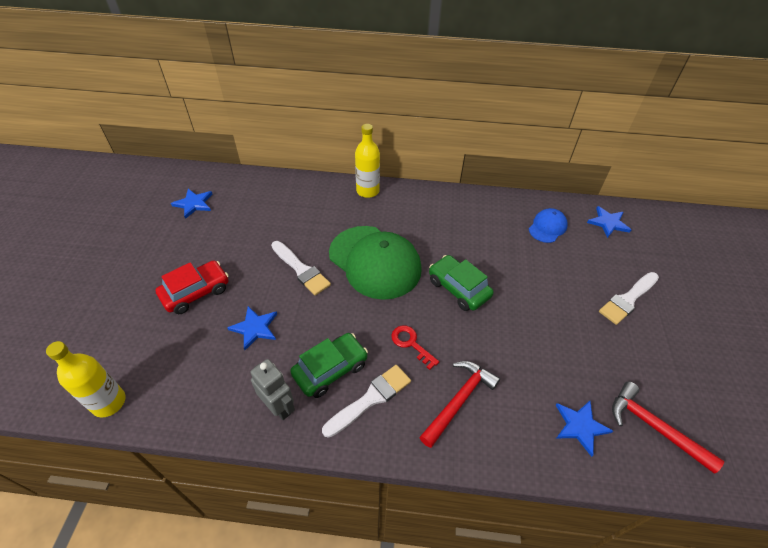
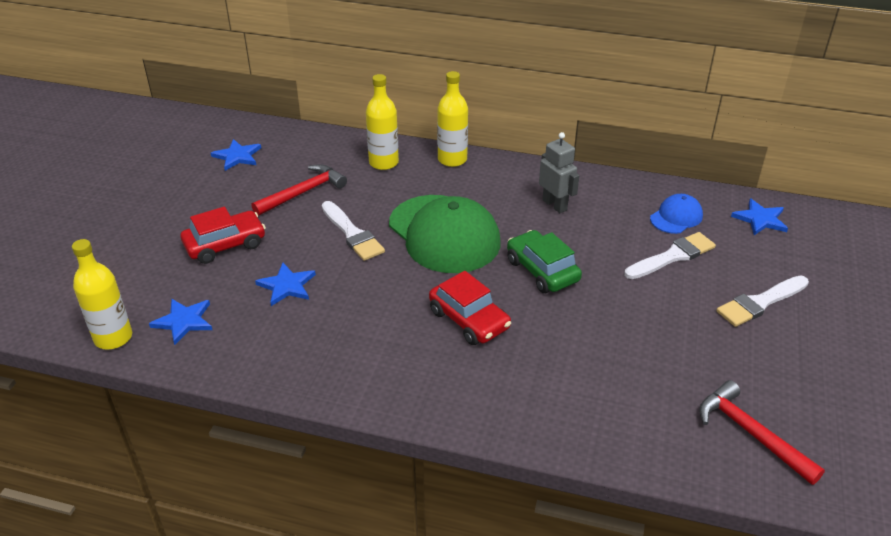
camera: 10 degrees right, 10 degrees down
grey robot [250,359,295,420] -> grey robot moved to [539,132,579,213]
green car [290,333,368,398] -> none
white brush [322,365,411,438] -> white brush moved to [624,232,716,279]
red key [391,325,439,370] -> red car [429,271,511,345]
red hammer [419,361,500,448] -> red hammer moved to [251,164,347,216]
blue star [556,401,613,457] -> blue star moved to [149,299,212,345]
none -> yellow bottle [366,74,399,170]

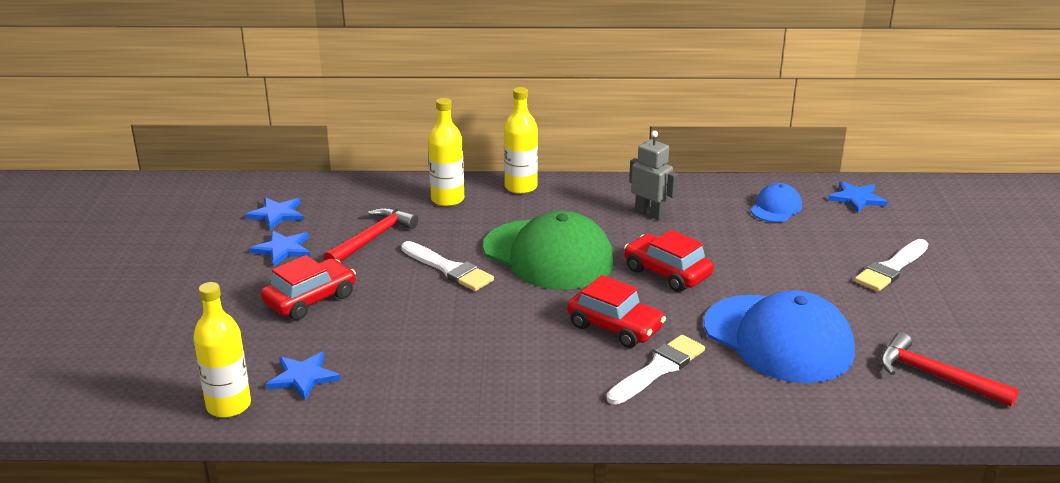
camera: 15 degrees left, 10 degrees down
blue star [255,263,316,306] -> blue star moved to [250,230,310,267]
green car [507,230,582,293] -> red car [624,230,714,292]
white brush [624,232,716,279] -> white brush moved to [607,335,705,404]
none -> blue cap [704,291,855,383]

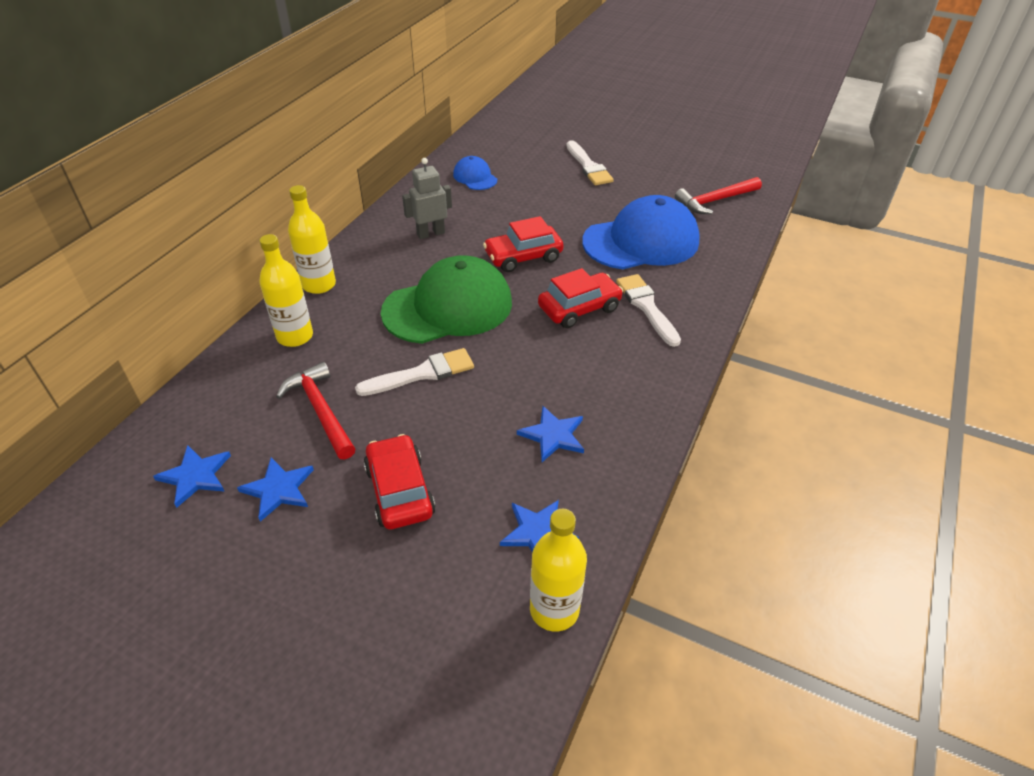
camera: 65 degrees left, 15 degrees up
blue star [828,181,888,213] -> blue star moved to [517,406,584,462]

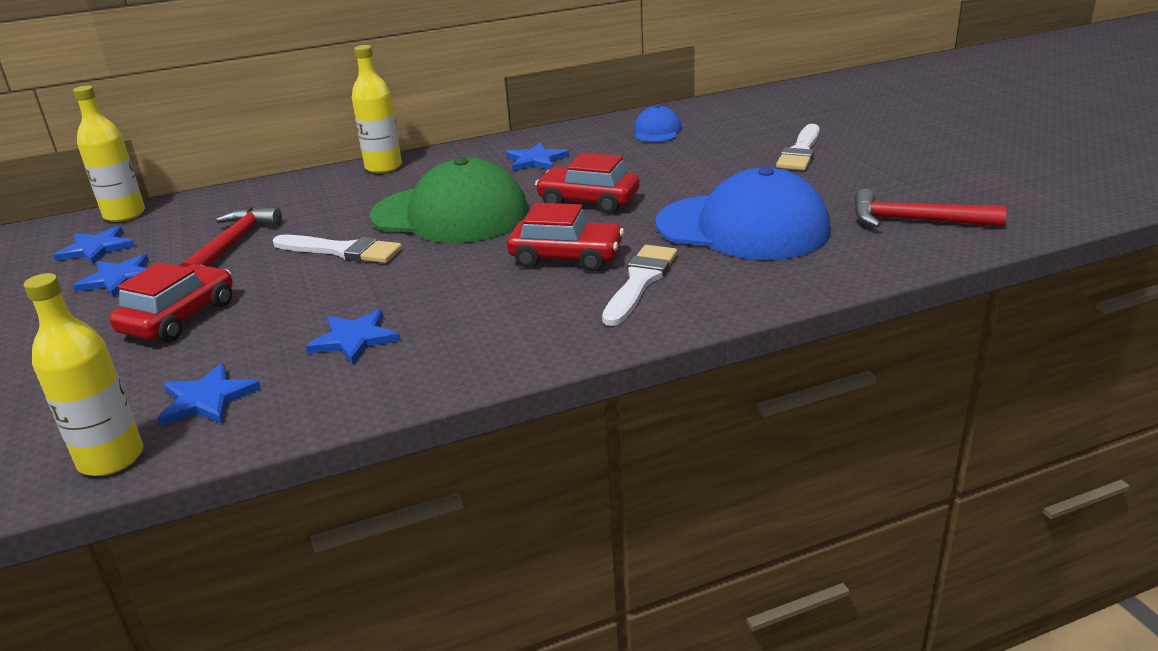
camera: 45 degrees right, 15 degrees down
yellow bottle [259,234,313,347] -> yellow bottle moved to [73,86,145,222]
grey robot [402,158,452,239] -> blue star [506,143,569,171]

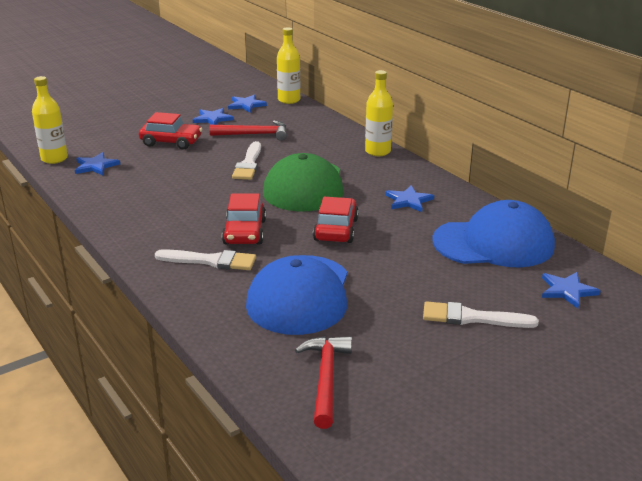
camera: 75 degrees right, 0 degrees up
blue star [306,309,400,365] -> blue star moved to [542,272,601,309]
blue cap [634,105,682,142] -> blue cap [432,200,555,267], size x2.11

